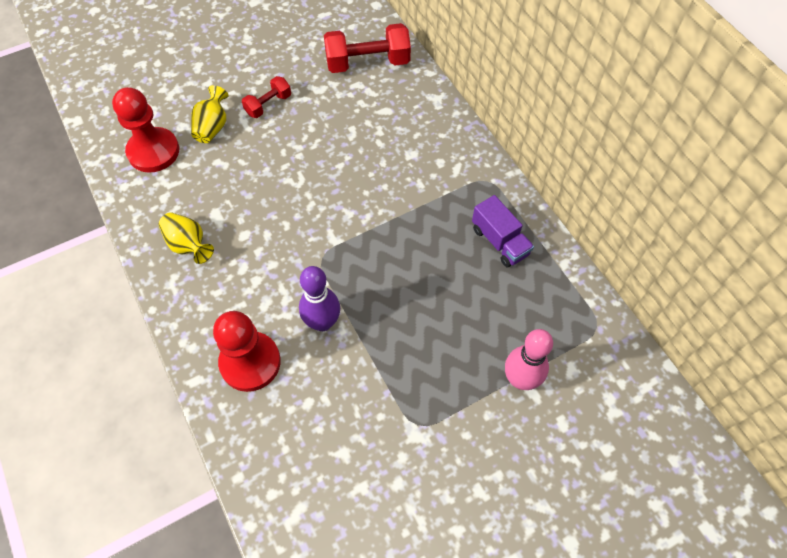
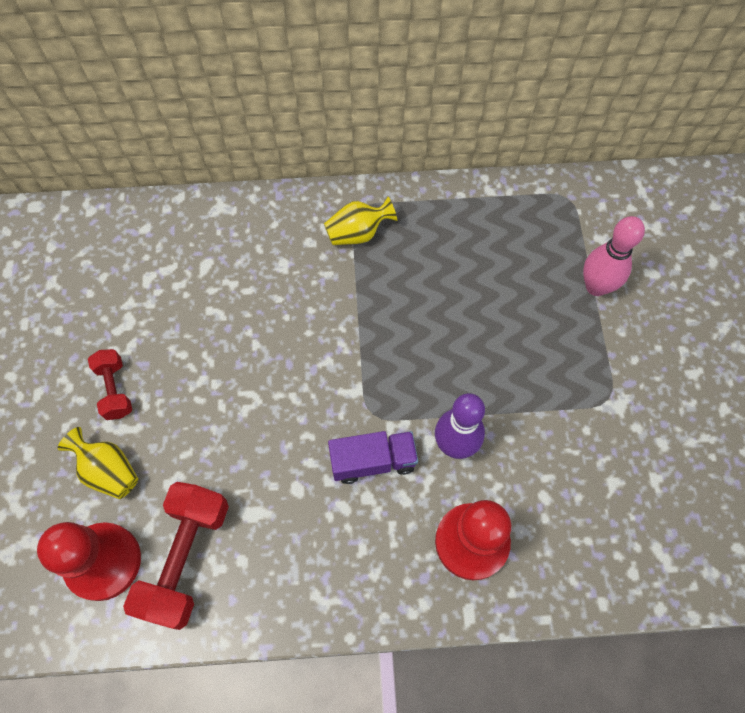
camera: 65 degrees left, 5 degrees up
yellow vase [159,212,214,264] -> yellow vase moved to [324,197,397,245]
red dumbbell [324,23,411,73] -> red dumbbell moved to [123,482,229,630]
purple truck [472,195,534,267] -> purple truck moved to [328,431,418,484]

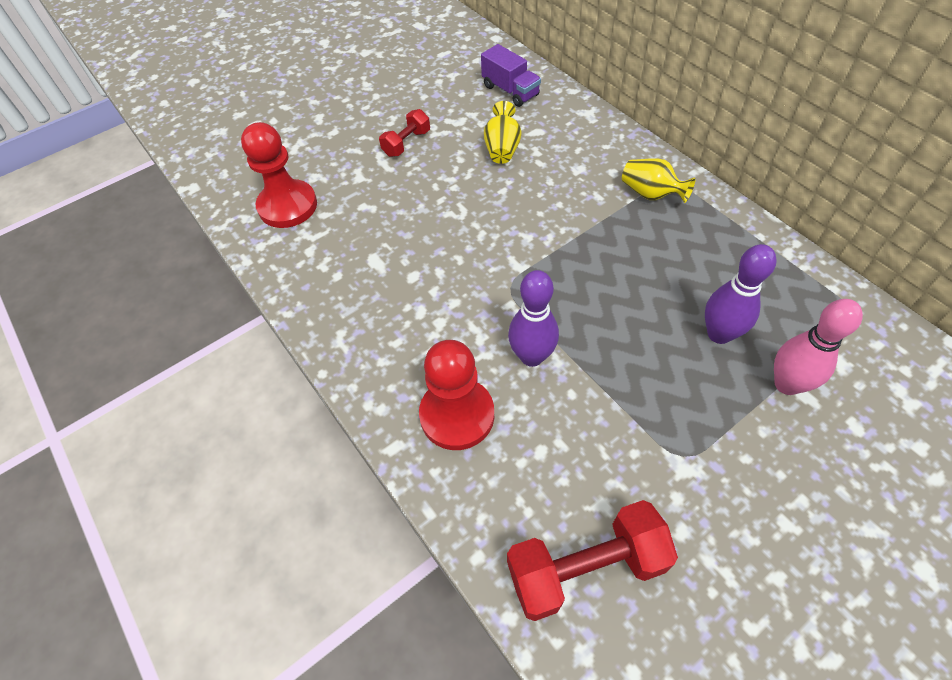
camera: 60 degrees right, 10 degrees down
yellow vase [58,427,138,499] -> yellow vase moved to [484,101,522,164]
red dumbbell [123,482,229,630] -> red dumbbell moved to [507,500,678,621]
purple truck [328,431,418,484] -> purple truck moved to [481,44,541,107]
none -> purple bowling pin [705,244,776,344]

